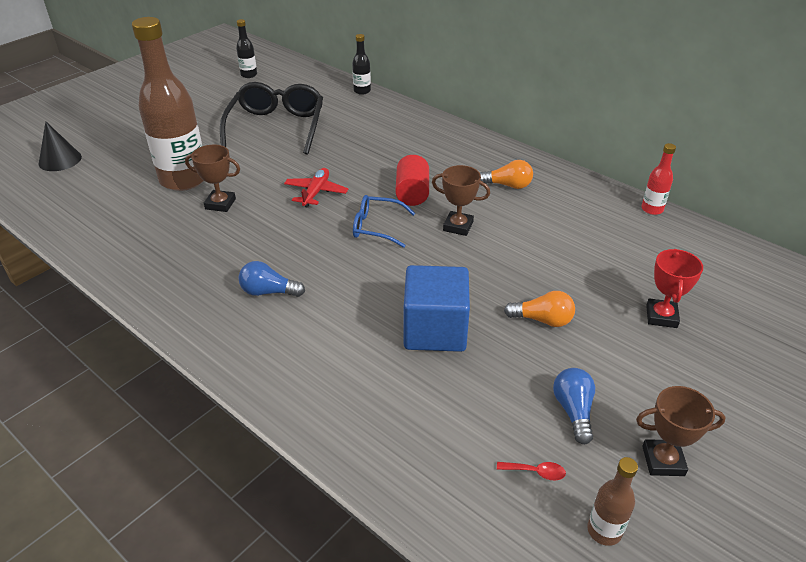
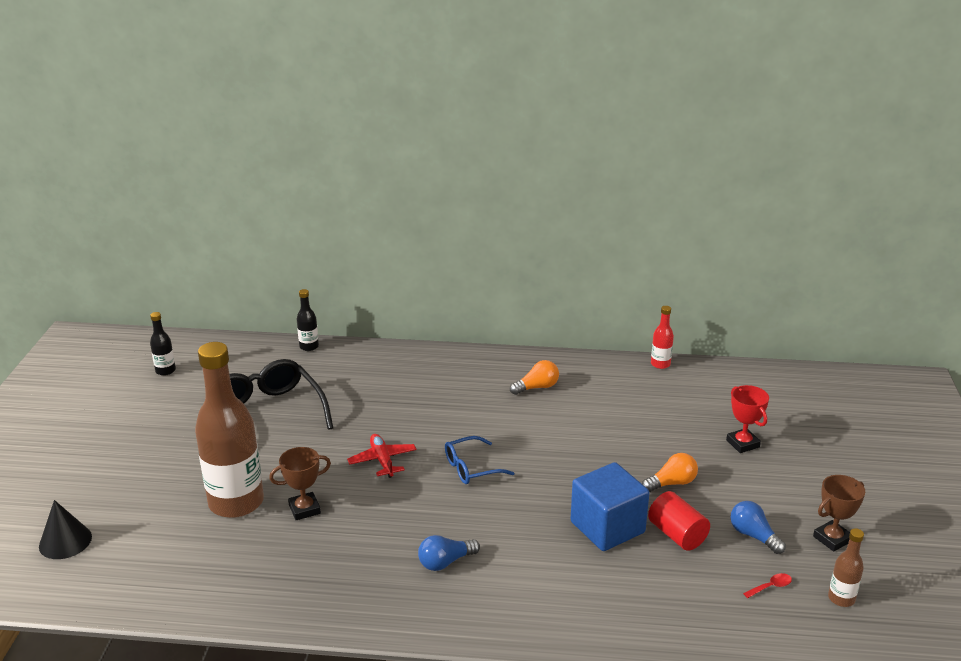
camera: 35 degrees left, 10 degrees down
red cylinder [396,155,429,206] -> red cylinder moved to [648,491,710,551]
brown trophy [432,165,490,236] -> none

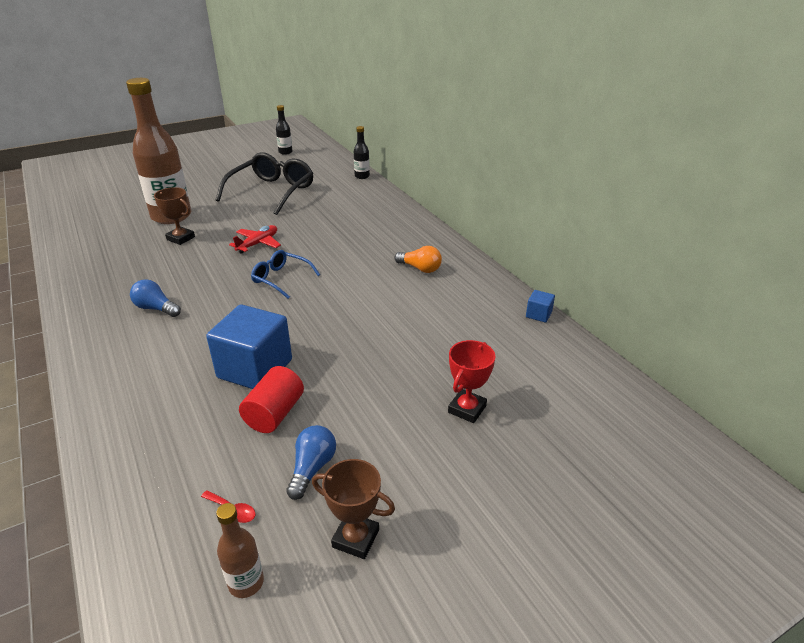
camera: 55 degrees right, 5 degrees up
black cone [39,500,92,559] -> none
orange light bulb [642,453,698,492] -> none
red bottle [651,306,674,369] -> blue cube [526,290,555,323]

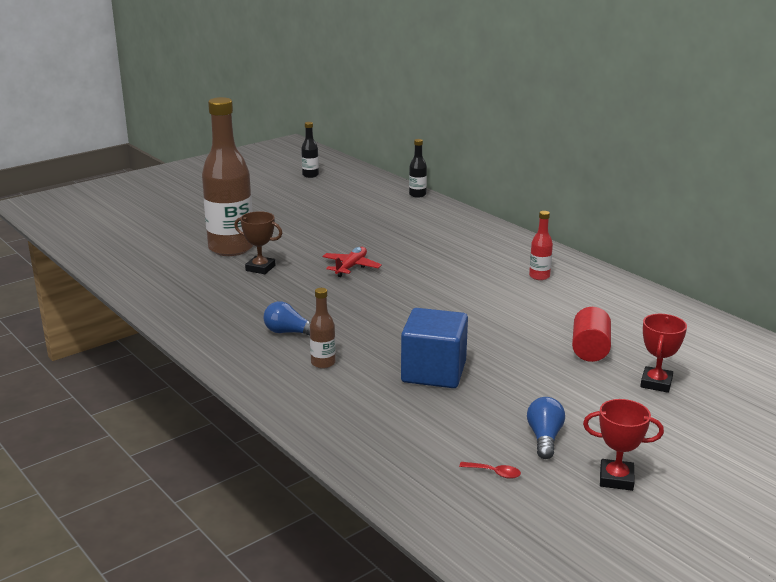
camera: 10 degrees left, 10 degrees down
black glasses [216,152,313,215] -> none
brown bottle [216,503,264,598] -> brown bottle moved to [310,288,336,369]
red cylinder [239,366,304,433] -> red cylinder moved to [572,307,611,362]
blue glasses [251,250,320,299] -> none
brown trophy [312,459,395,559] -> red trophy [583,399,664,491]
orange light bulb [394,246,442,273] -> red bottle [529,211,553,280]
blue cube [526,290,555,323] -> none

